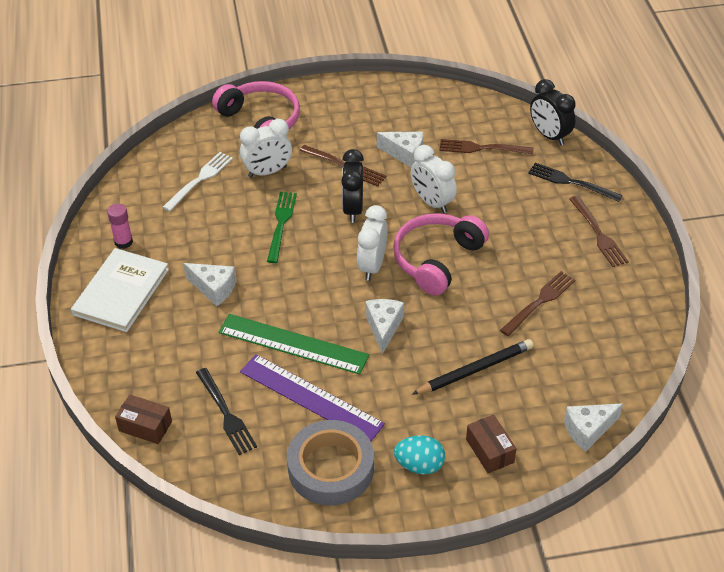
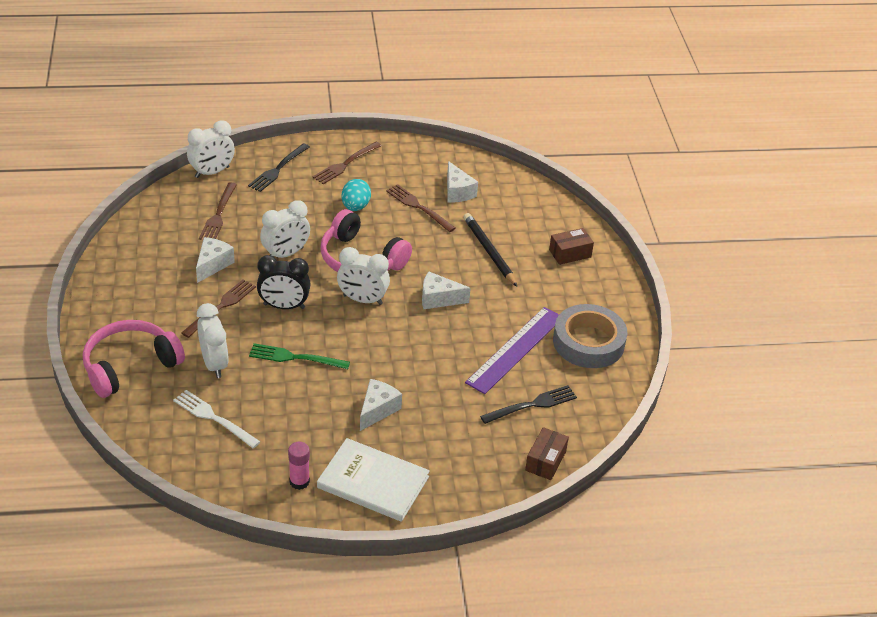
camera: 90 degrees left, 5 degrees down
green ruler [219,314,369,374] -> none
turquoise egg [394,435,445,474] -> turquoise egg moved to [341,179,371,211]
black clock [530,79,576,146] -> white clock [187,120,235,178]
white cheese [564,403,623,452] -> white cheese moved to [447,161,478,203]
brown fork [569,196,629,267] -> brown fork turned 150 degrees clockwise [313,142,382,184]

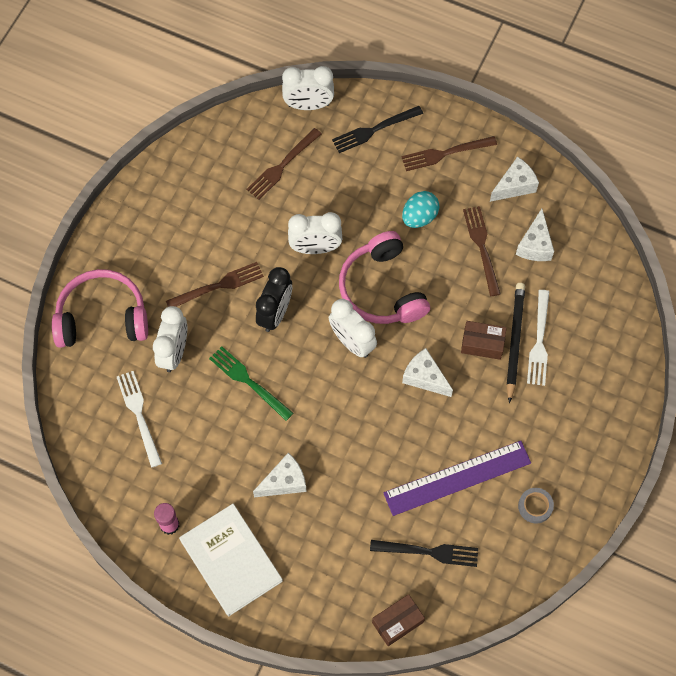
camera: 35 degrees right, 25 degrees up
white cheese [196,237,235,283] -> white cheese moved to [490,156,539,202]
black clock [257,255,311,309] -> black clock turned 105 degrees counterclockwise [256,267,292,332]
brown box [549,228,594,265] -> brown box moved to [461,321,507,360]
grey tape [553,304,627,368] -> grey tape [518,488,554,523], size x0.44
none -> white fork [527,290,549,386]

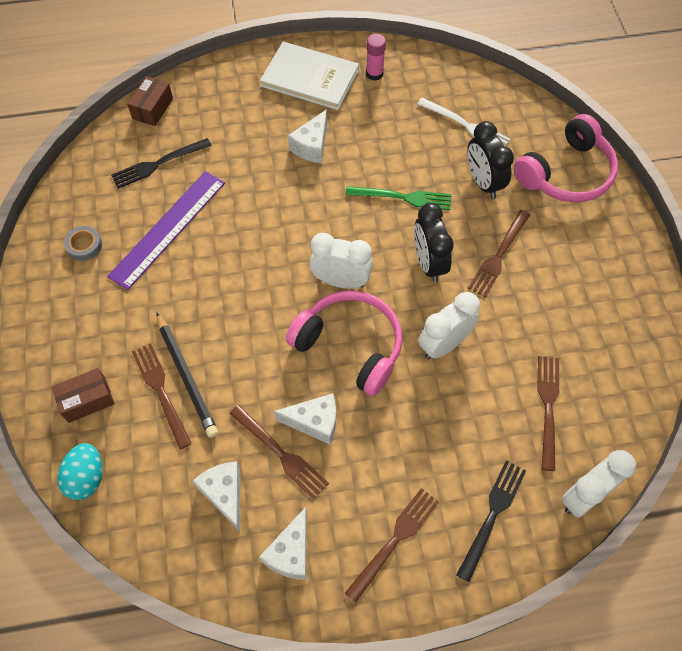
camera: 145 degrees right, 5 degrees down
white clock [153,306,187,372] -> black clock [467,121,514,199]
turquoise egg [402,191,440,228] -> turquoise egg moved to [57,443,103,500]
white cheese [402,348,453,397] -> white cheese moved to [274,393,336,444]
brown box [461,321,507,360] -> brown box moved to [52,368,115,423]
white fork [527,290,549,386] -> brown fork [132,343,192,450]

